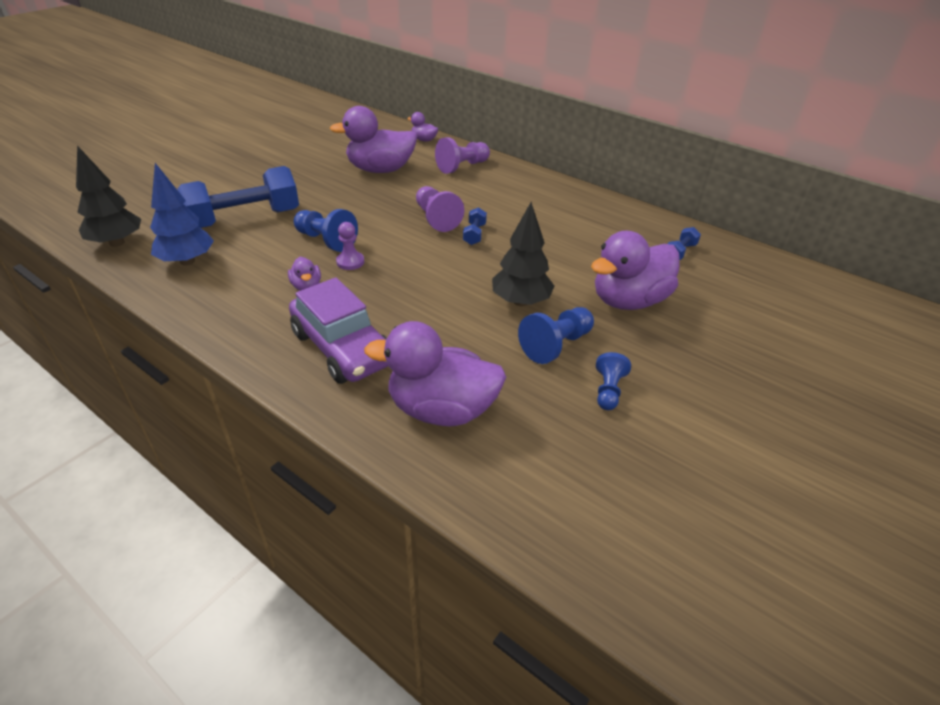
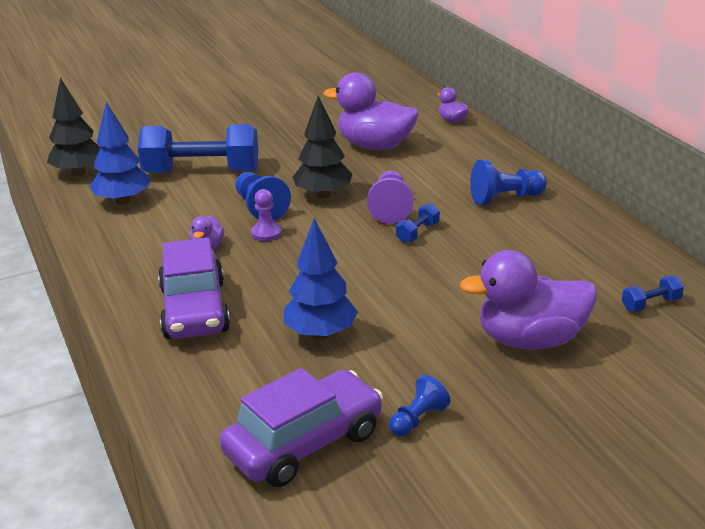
camera: 30 degrees right, 10 degrees down
purple duck [364,321,506,426] -> none
purple pawn [435,137,490,174] -> none
black tree [492,202,554,307] -> black tree moved to [293,95,352,199]
blue pawn [518,307,594,364] -> blue pawn moved to [470,160,547,205]
none -> purple car [220,368,383,487]
none -> blue tree [284,218,358,340]

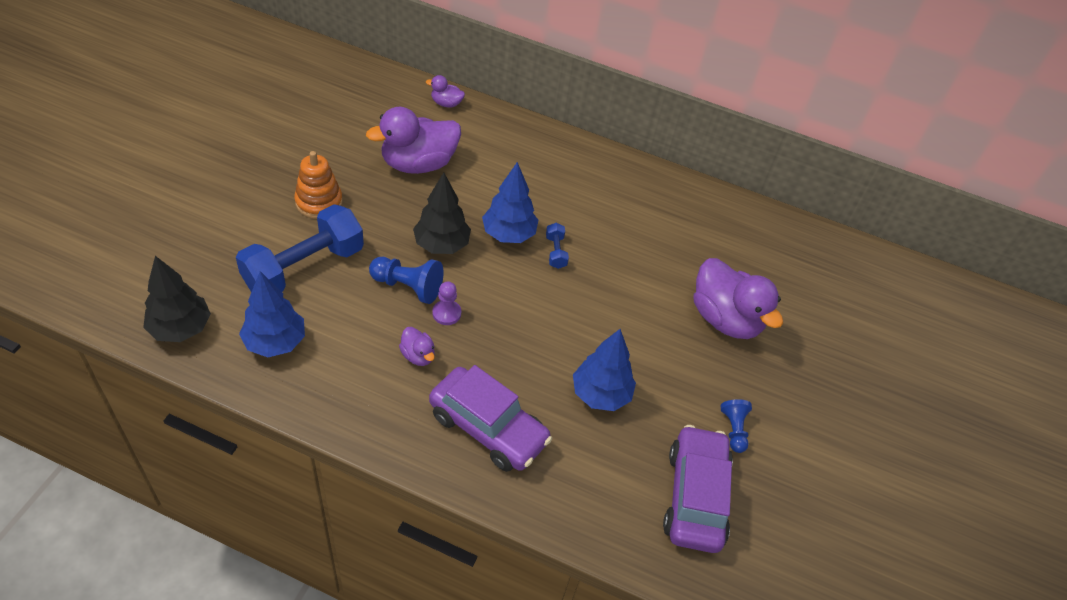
camera: 50 degrees left, 20 degrees up
purple pawn [367,170,413,224] -> blue tree [482,162,538,243]
purple duck [460,250,597,350] -> purple duck turned 75 degrees counterclockwise [693,258,783,339]
blue pawn [470,160,547,205] -> none
blue dumbbell [622,276,684,312] -> none
none -> orange stacking toy [294,151,343,219]

